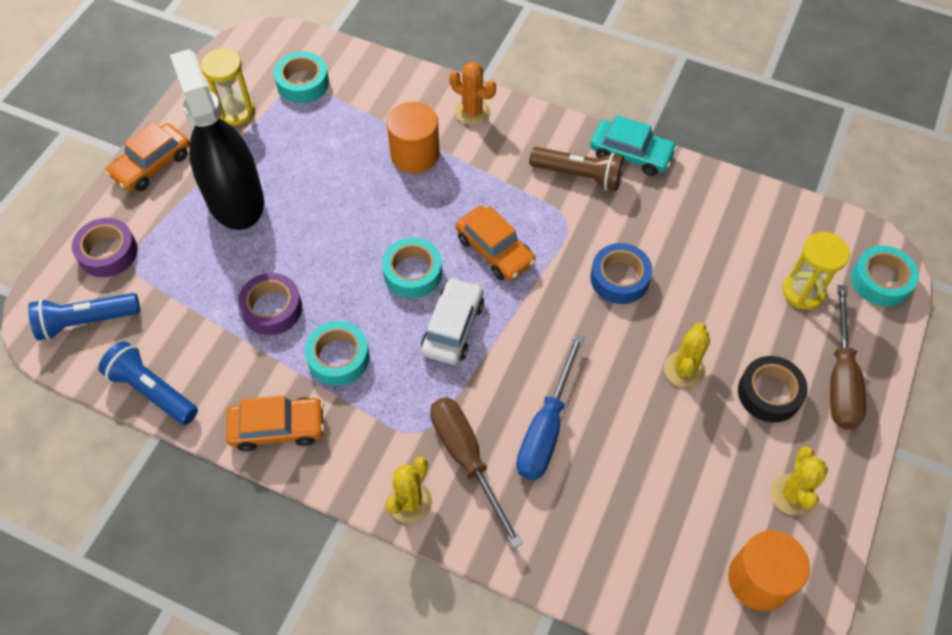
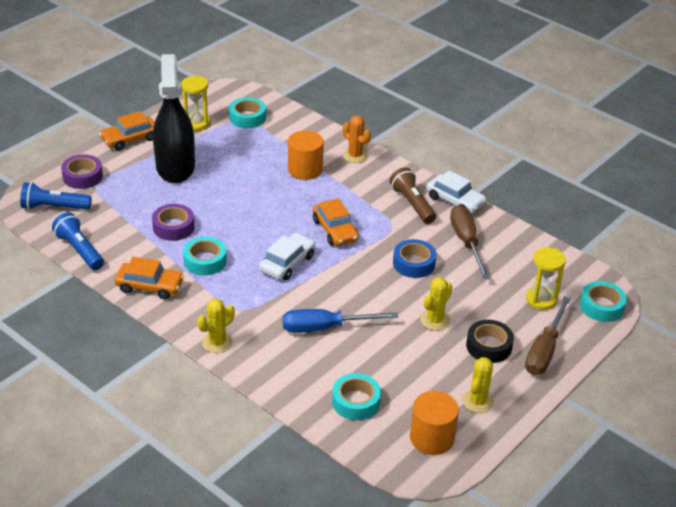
camera: 15 degrees right, 20 degrees down
turquoise tape [382,238,442,298] -> turquoise tape moved to [332,373,381,420]
brown screwdriver [430,397,523,548] -> brown screwdriver moved to [450,205,490,279]
blue screwdriver [516,334,584,480] -> blue screwdriver turned 45 degrees clockwise [283,309,398,333]
brown flashlight [529,147,624,191] -> brown flashlight turned 150 degrees counterclockwise [390,167,436,224]
turquoise car [590,115,677,176] -> white car [427,170,487,213]

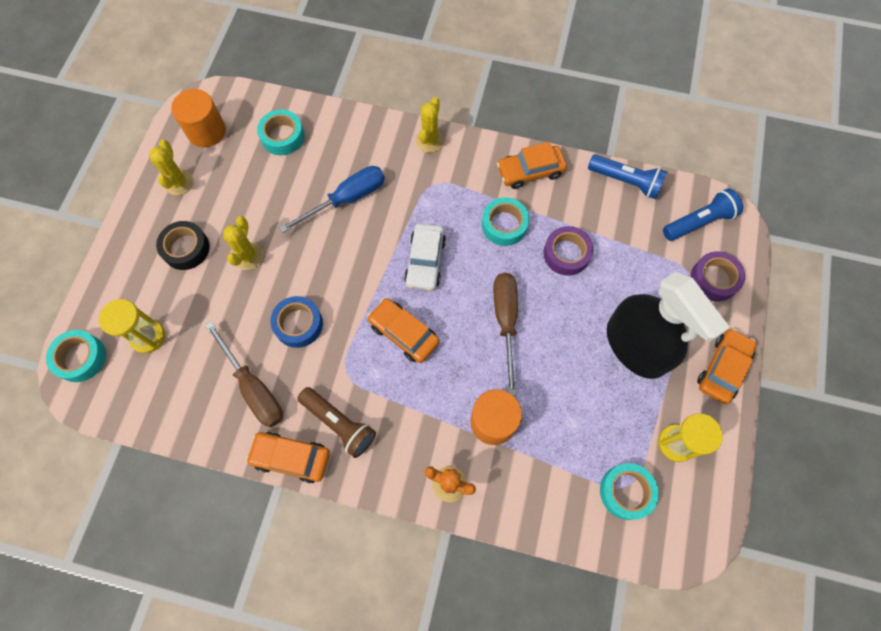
camera: 155 degrees right, 30 degrees up
white car [427,170,487,213] -> orange car [246,432,330,483]
brown screwdriver [525,296,571,375] -> brown screwdriver moved to [493,273,518,396]

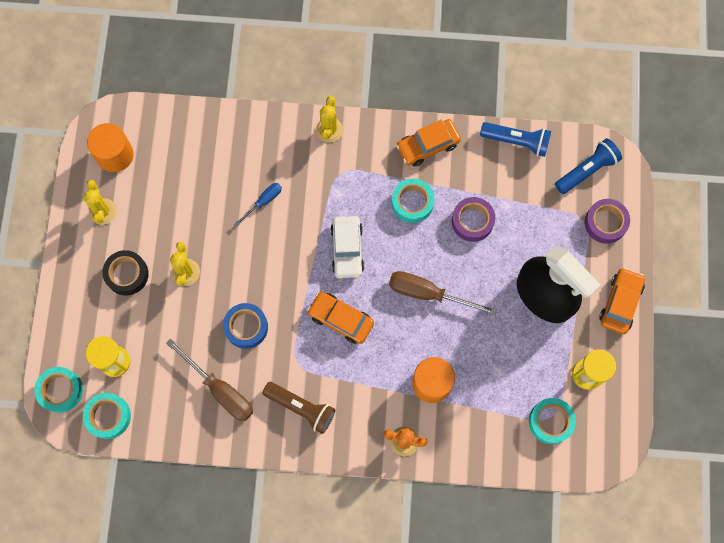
camera: 10 degrees left, 5 degrees up
orange car [246,432,330,483] -> none
turquoise tape [257,110,304,155] -> turquoise tape moved to [83,393,131,439]
blue screwdriver [279,166,385,233] -> blue screwdriver [234,183,282,227], size x0.57
brown screwdriver [493,273,518,396] -> brown screwdriver turned 60 degrees counterclockwise [389,271,497,316]

